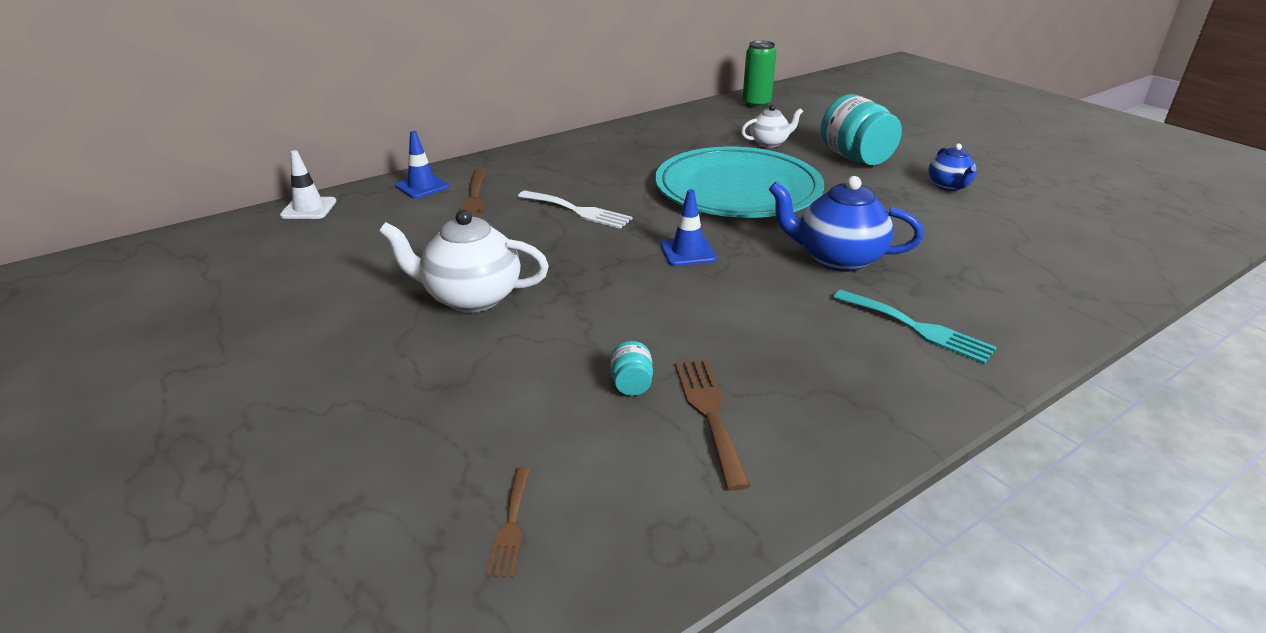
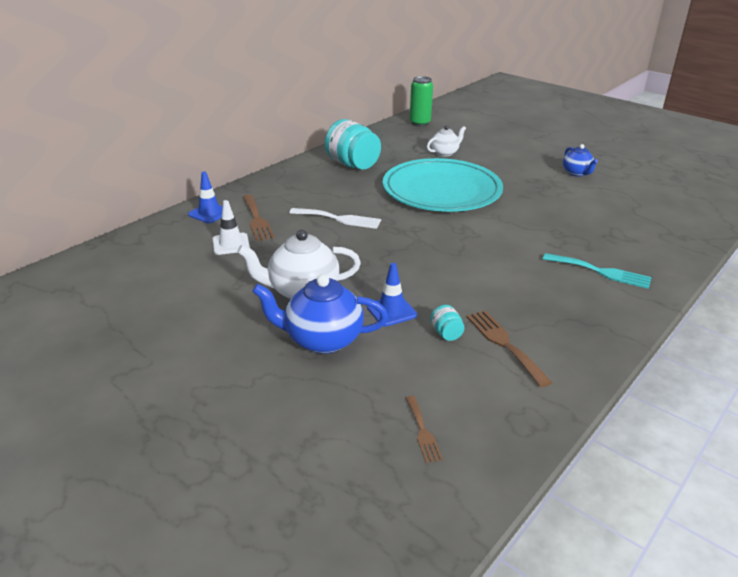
camera: 15 degrees left, 0 degrees up
white traffic cone [280,150,336,219] -> white traffic cone moved to [213,200,250,255]
blue traffic cone [660,189,717,266] -> blue traffic cone moved to [367,263,417,326]
blue teapot [769,176,924,272] -> blue teapot moved to [252,274,388,354]
turquoise jar [820,94,902,165] -> turquoise jar moved to [325,119,381,170]

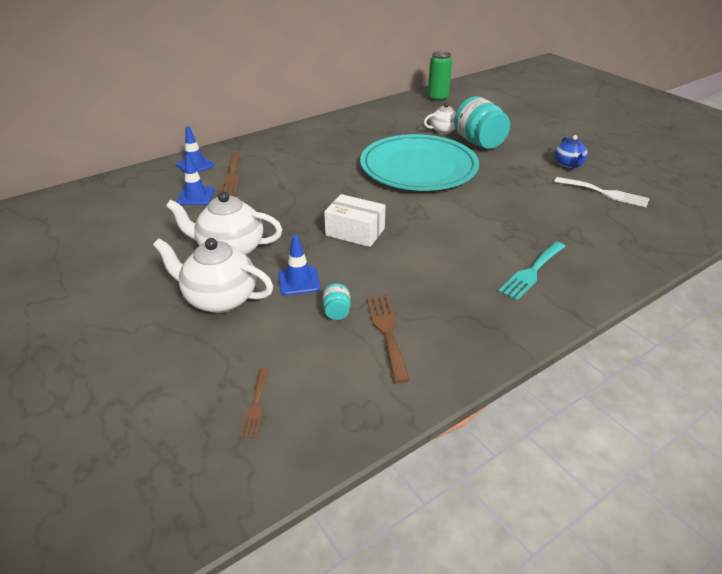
camera: 15 degrees right, 5 degrees up
white traffic cone [213,200,250,255] -> blue traffic cone [177,155,214,205]
blue teapot [252,274,388,354] -> white teapot [153,238,273,313]
white fork [289,208,381,229] -> white fork moved to [554,177,650,208]
turquoise jar [325,119,381,170] -> turquoise jar moved to [454,96,510,149]
turquoise fork [543,253,652,289] -> turquoise fork turned 90 degrees clockwise [498,242,566,300]
none -> white box [324,194,385,247]

